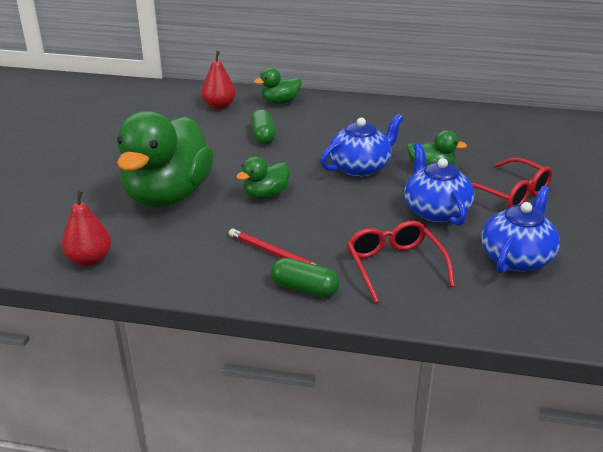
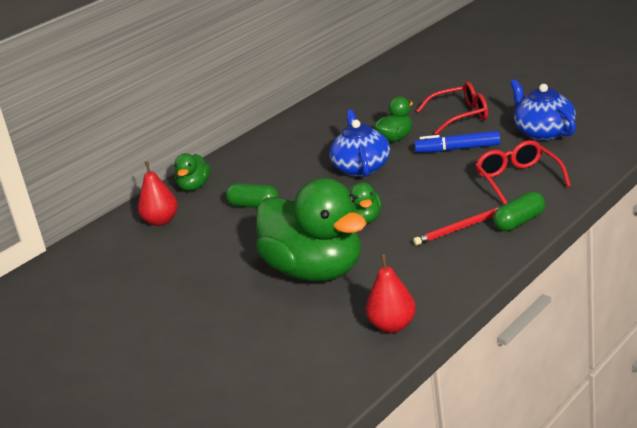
camera: 55 degrees left, 5 degrees down
red glasses [347,221,455,303] -> red glasses turned 60 degrees clockwise [475,140,571,205]
blue teapot [404,143,474,226] -> blue marker [414,131,501,153]

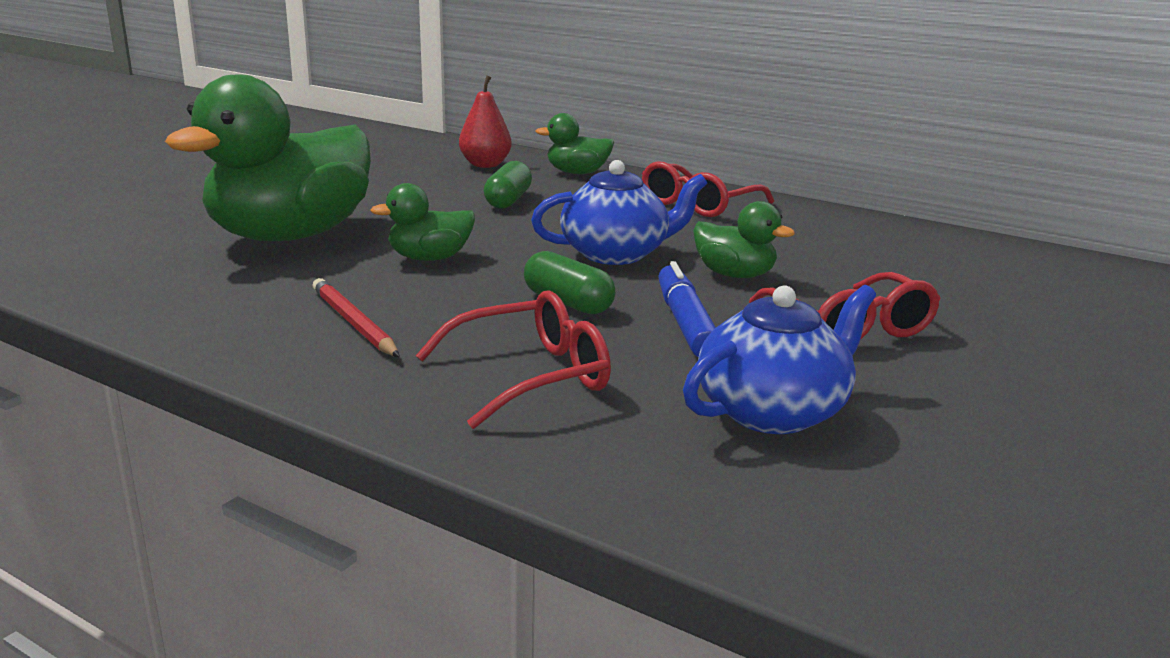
camera: 75 degrees right, 5 degrees down
red pear [366,254,416,333] -> none
green capsule [493,191,545,231] -> green capsule moved to [524,251,615,314]
none -> red glasses [642,161,774,217]

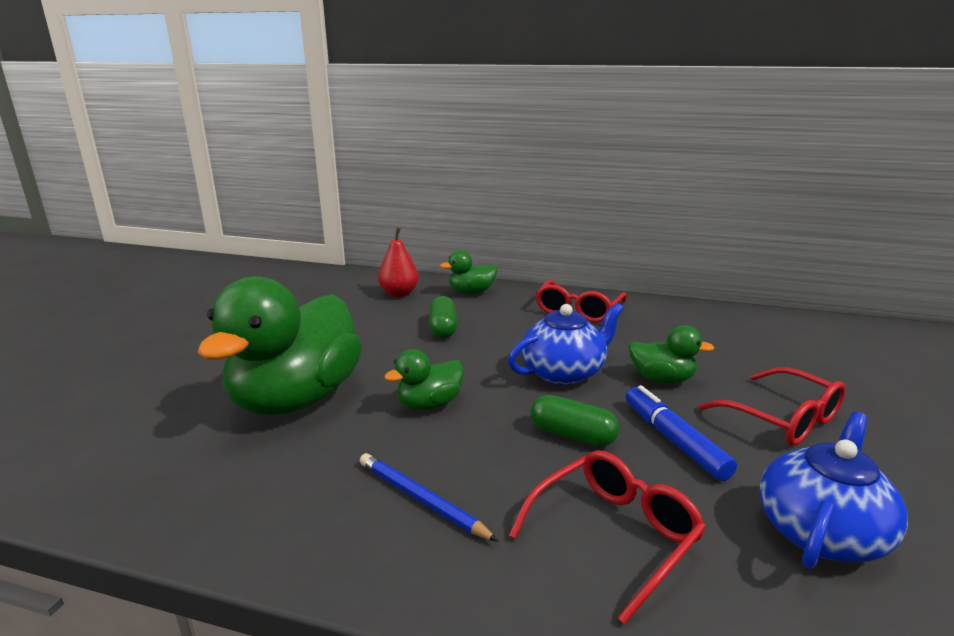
camera: 15 degrees left, 0 degrees up
red pencil [313,278,400,357] -> blue pencil [360,453,499,542]

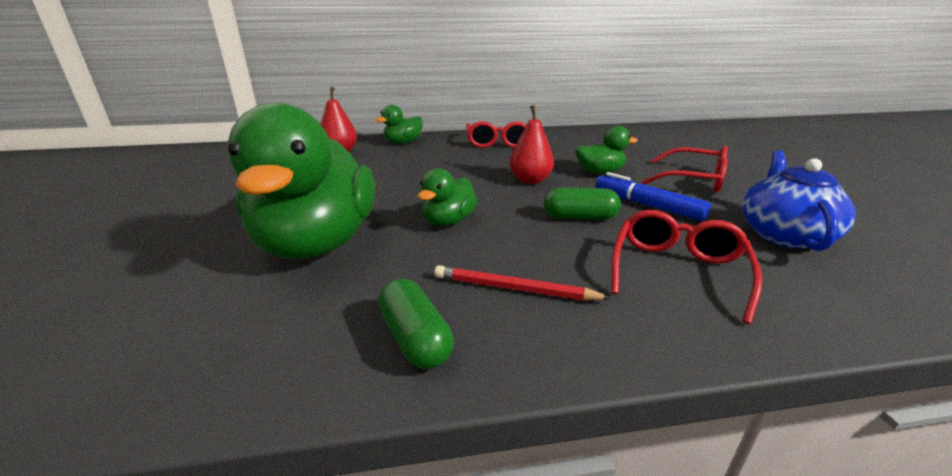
camera: 25 degrees left, 5 degrees up
blue pencil [360,453,499,542] -> red pencil [434,265,611,301]
green capsule [429,296,457,338] -> green capsule moved to [378,279,454,369]
blue teapot [508,303,624,385] -> red pear [509,105,554,184]

